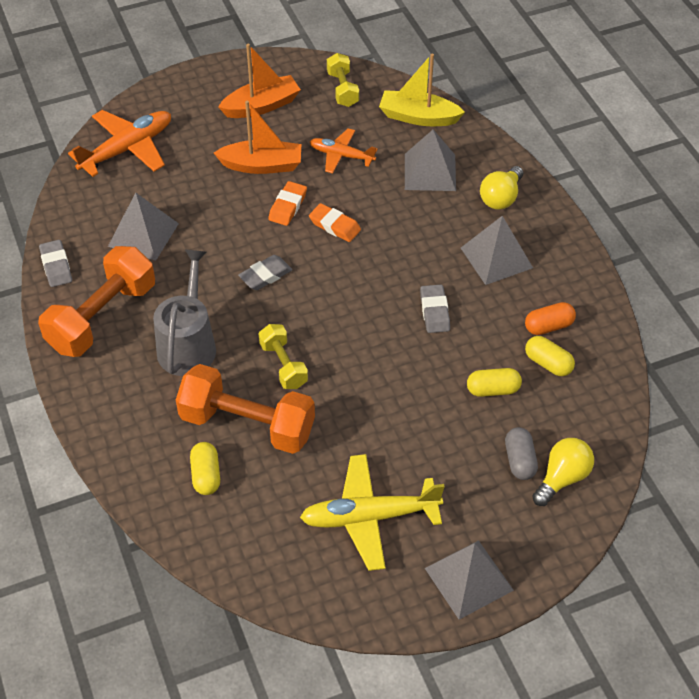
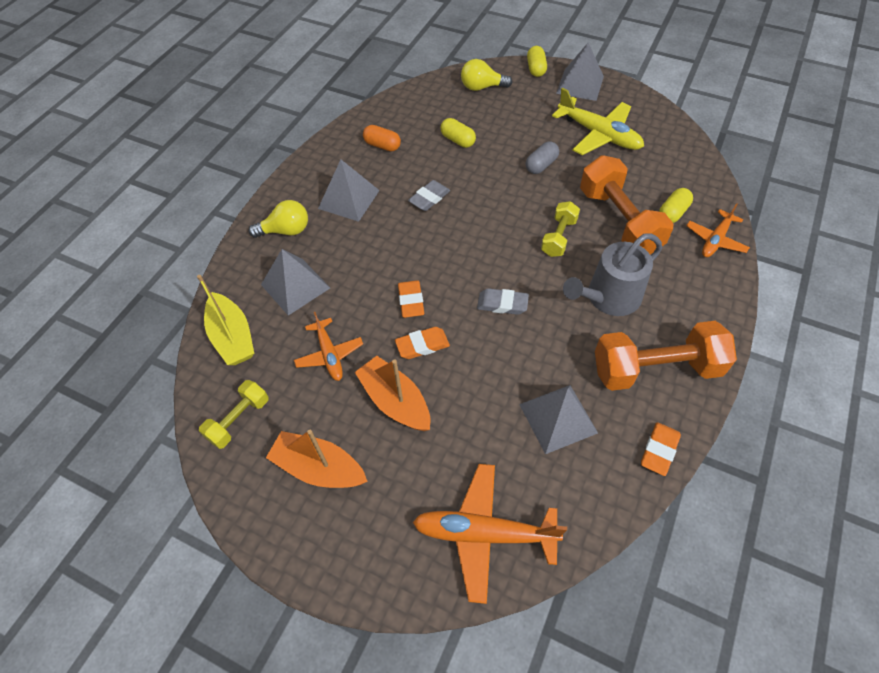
camera: 130 degrees left, 5 degrees up
grey eraser [39,240,72,287] -> orange eraser [641,422,681,476]
grey capsule [505,427,538,480] -> grey capsule moved to [526,142,559,174]
yellow capsule [525,336,575,376] -> yellow capsule moved to [527,46,547,77]
none -> orange plane [686,203,750,257]

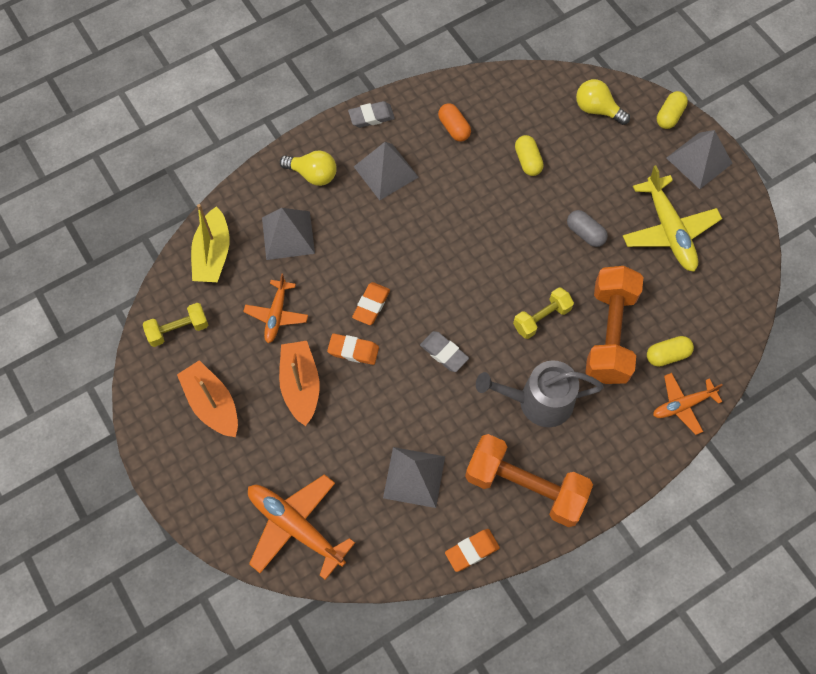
camera: 30 degrees right, 10 degrees up
grey eraser [408,180,450,211] -> grey eraser moved to [348,101,395,128]
grey capsule [526,142,559,174] -> grey capsule turned 60 degrees clockwise [567,210,608,247]

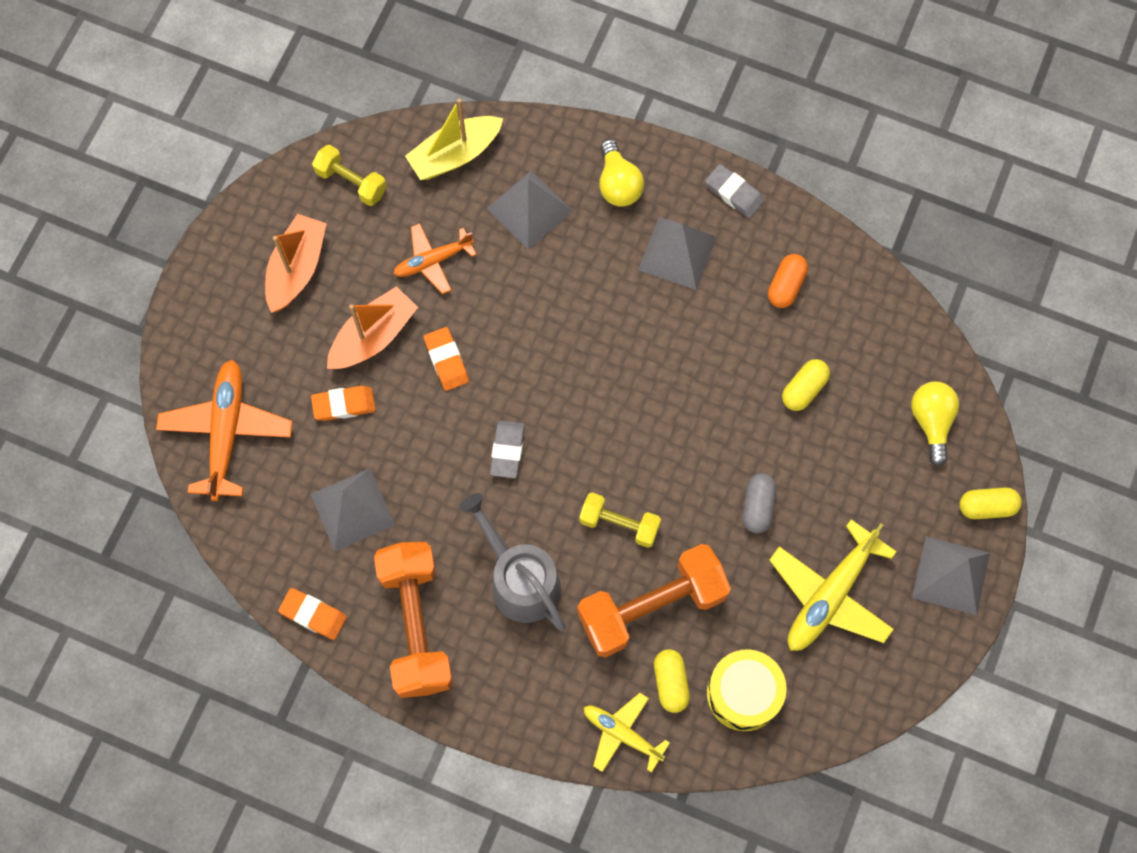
camera: 55 degrees right, 5 degrees up
orange eraser [352,282,390,325] -> orange eraser moved to [311,386,376,421]
yellow capsule [647,336,694,367] -> yellow capsule turned 45 degrees clockwise [654,649,690,713]
orange plane [653,373,722,435] -> yellow plane [584,693,670,773]
none -> yellow drum [707,649,787,731]

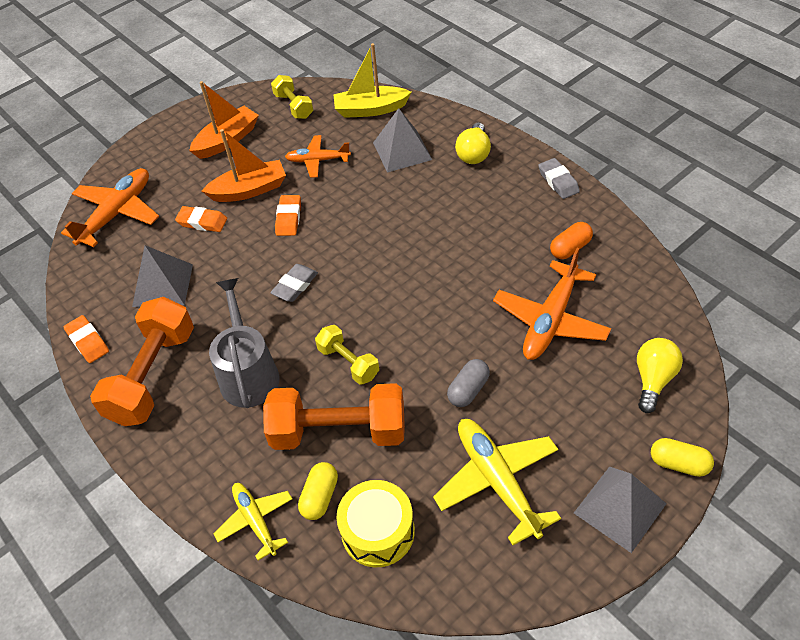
camera: 30 degrees right, 20 degrees down
grey pyramid [638,217,717,290] -> none
yellow plane [769,519,897,651] -> yellow plane turned 90 degrees clockwise [433,419,561,545]
yellow capsule [782,359,830,411] -> orange plane [493,248,611,360]

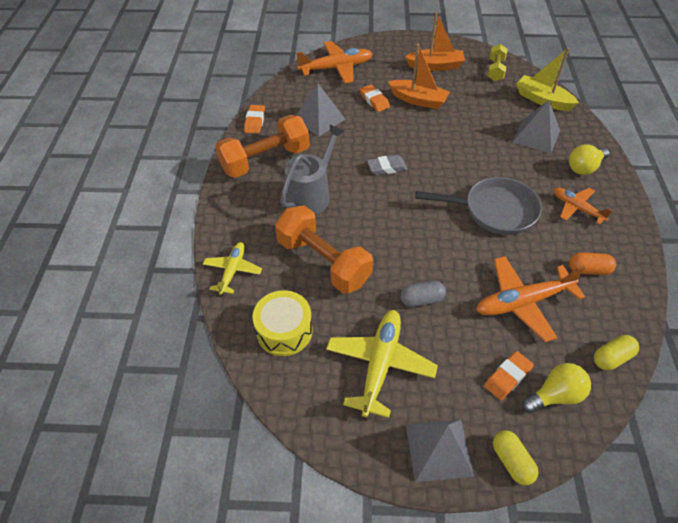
camera: 40 degrees right, 0 degrees up
orange eraser [275,195,301,236] -> orange eraser moved to [484,351,534,400]
orange plane [285,135,351,178] -> orange plane moved to [553,187,612,225]
yellow capsule [298,462,338,520] -> yellow capsule moved to [594,335,639,370]
yellow dumbbell [315,325,379,385] -> none
grey eraser [538,158,580,199] -> none
none -> grey pan [415,177,542,235]

